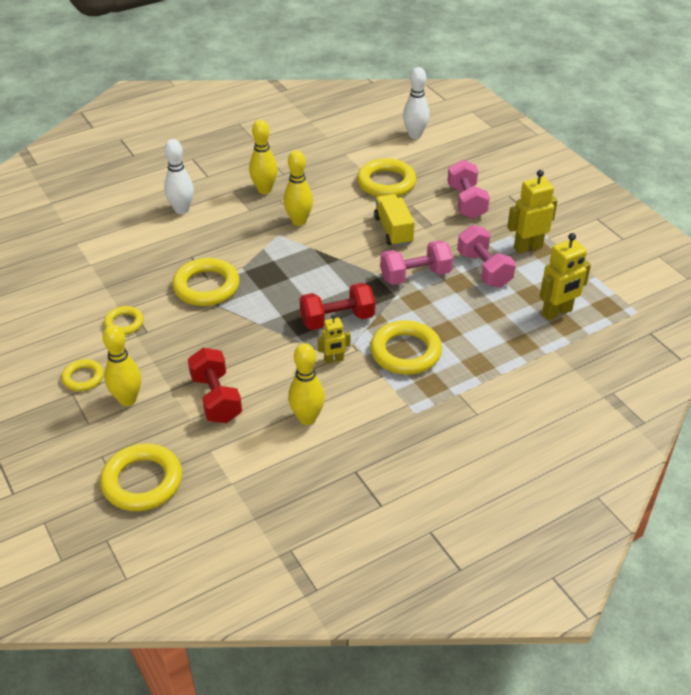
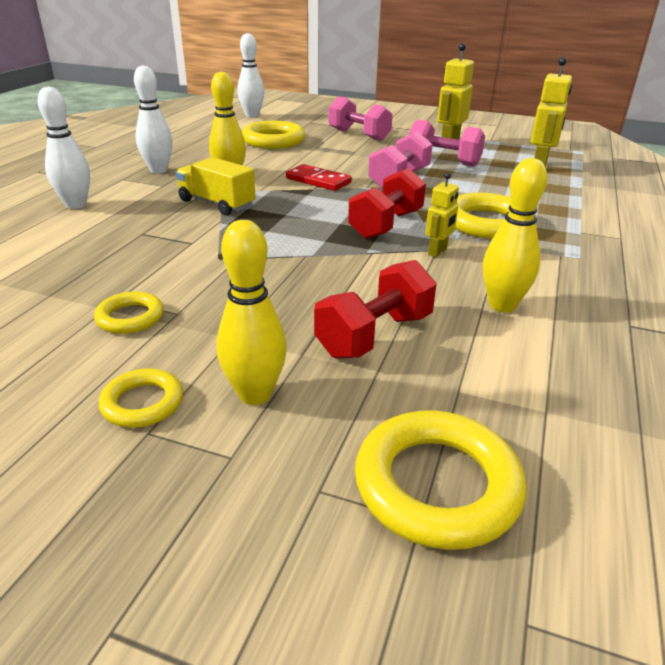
camera: 40 degrees left, 10 degrees down
yellow ring [172,258,240,306] -> none
red dumbbell [188,348,242,423] -> red dumbbell turned 75 degrees counterclockwise [314,260,437,359]
yellow bowling pin [249,120,278,194] -> white bowling pin [134,65,172,173]
yellow truck [374,194,415,247] -> yellow truck moved to [176,157,256,215]
none -> red domino [286,164,352,191]

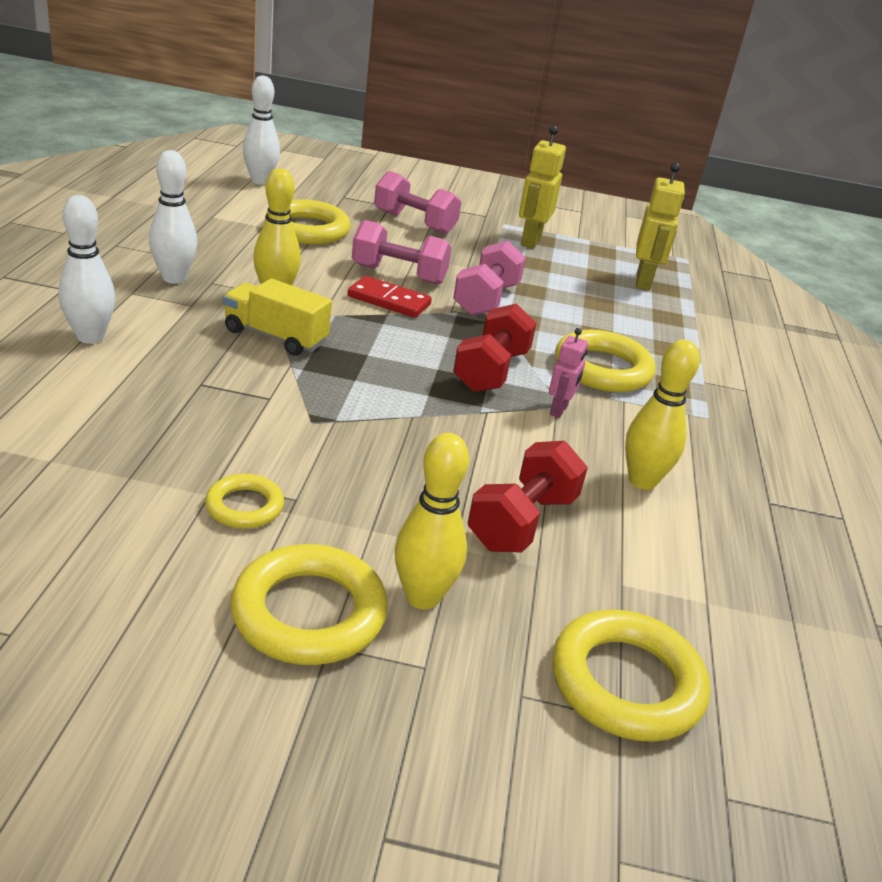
camera: 15 degrees left, 0 degrees up
yellow ring [99,368,183,428] -> yellow ring [230,544,388,665], size x1.77
pink dumbbell [409,120,485,167] -> pink dumbbell moved to [352,220,452,285]
yellow robot [425,172,459,257] -> pink robot [549,328,588,418]

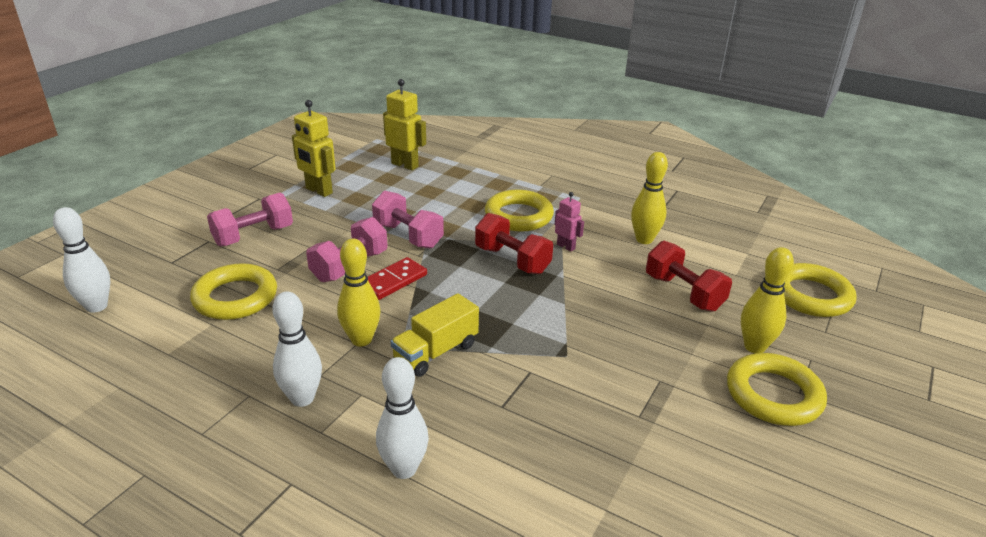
camera: 65 degrees left, 0 degrees up
yellow ring [205,474,284,529] -> none

